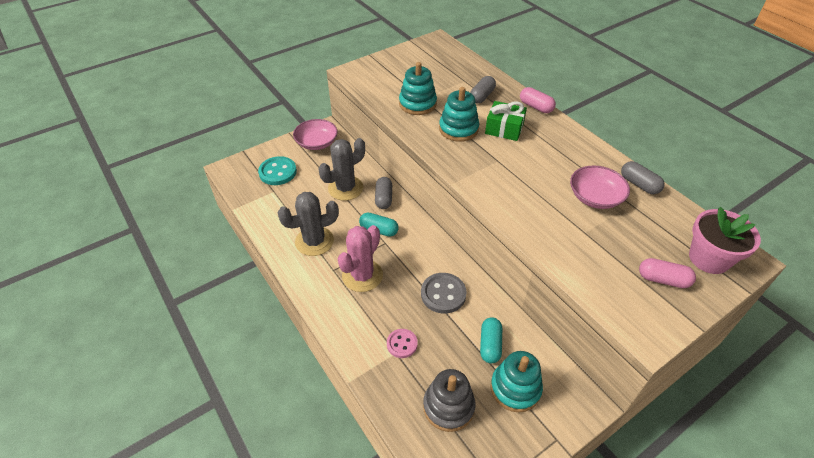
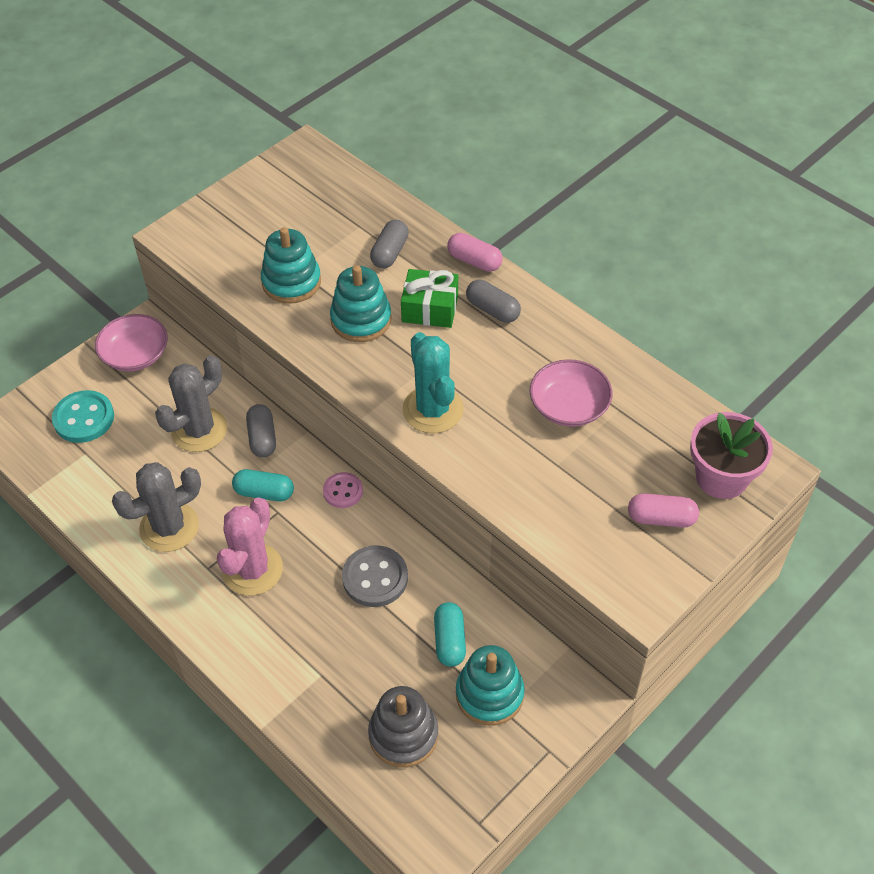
camera: 10 degrees left, 5 degrees up
pink button [387,329,418,358] -> pink button moved to [323,472,363,508]
grey capsule [621,161,665,194] -> grey capsule moved to [466,280,521,323]
none -> turquoise cactus [402,332,464,433]

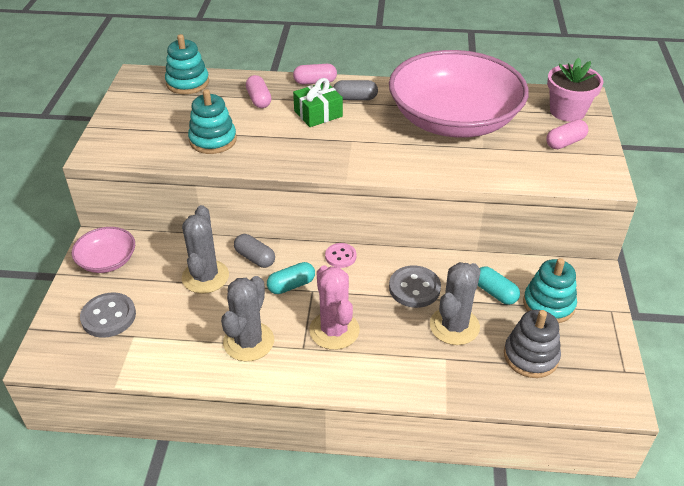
camera: 40 degrees left, 10 degrees down
turquoise button [52,390,114,443] -> grey button [80,292,136,338]
turquoise stacking toy [330,265,392,342] -> turquoise stacking toy moved to [165,34,209,94]
grey capsule [370,220,409,268] -> pink capsule [246,75,271,108]
turquoise cactus [402,332,464,433] -> none
pink bowl [530,359,612,427] -> pink bowl [389,50,529,138], size x2.32
none -> grey cactus [430,262,481,345]

